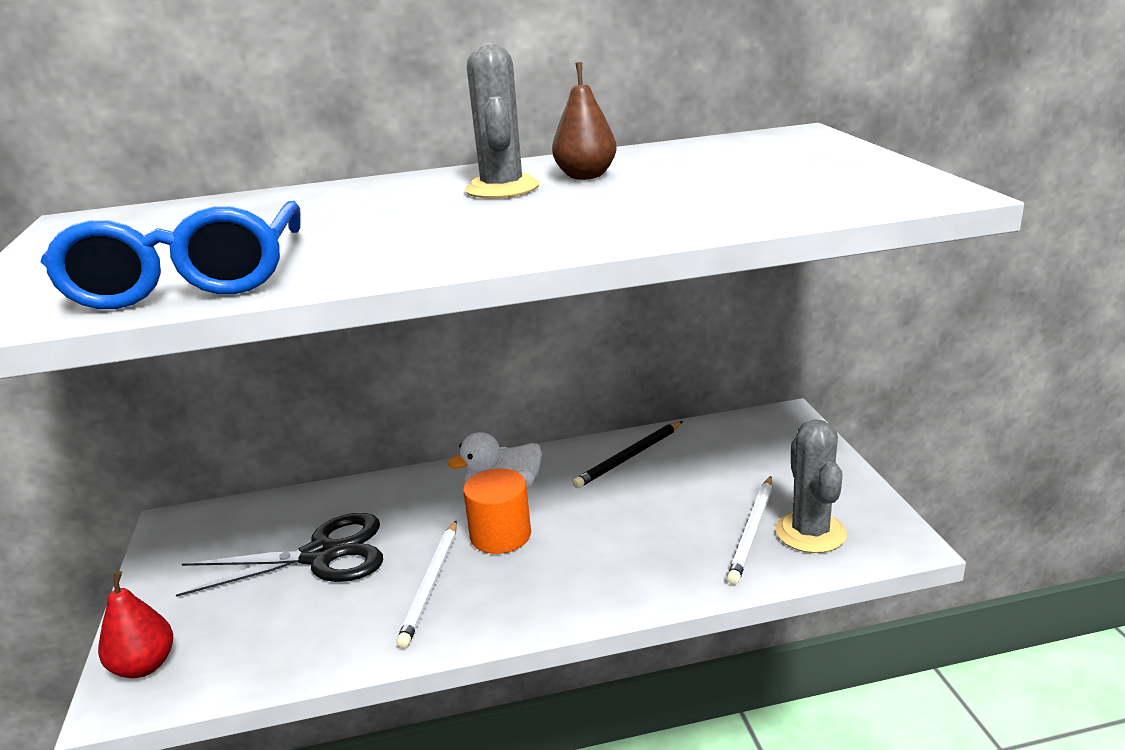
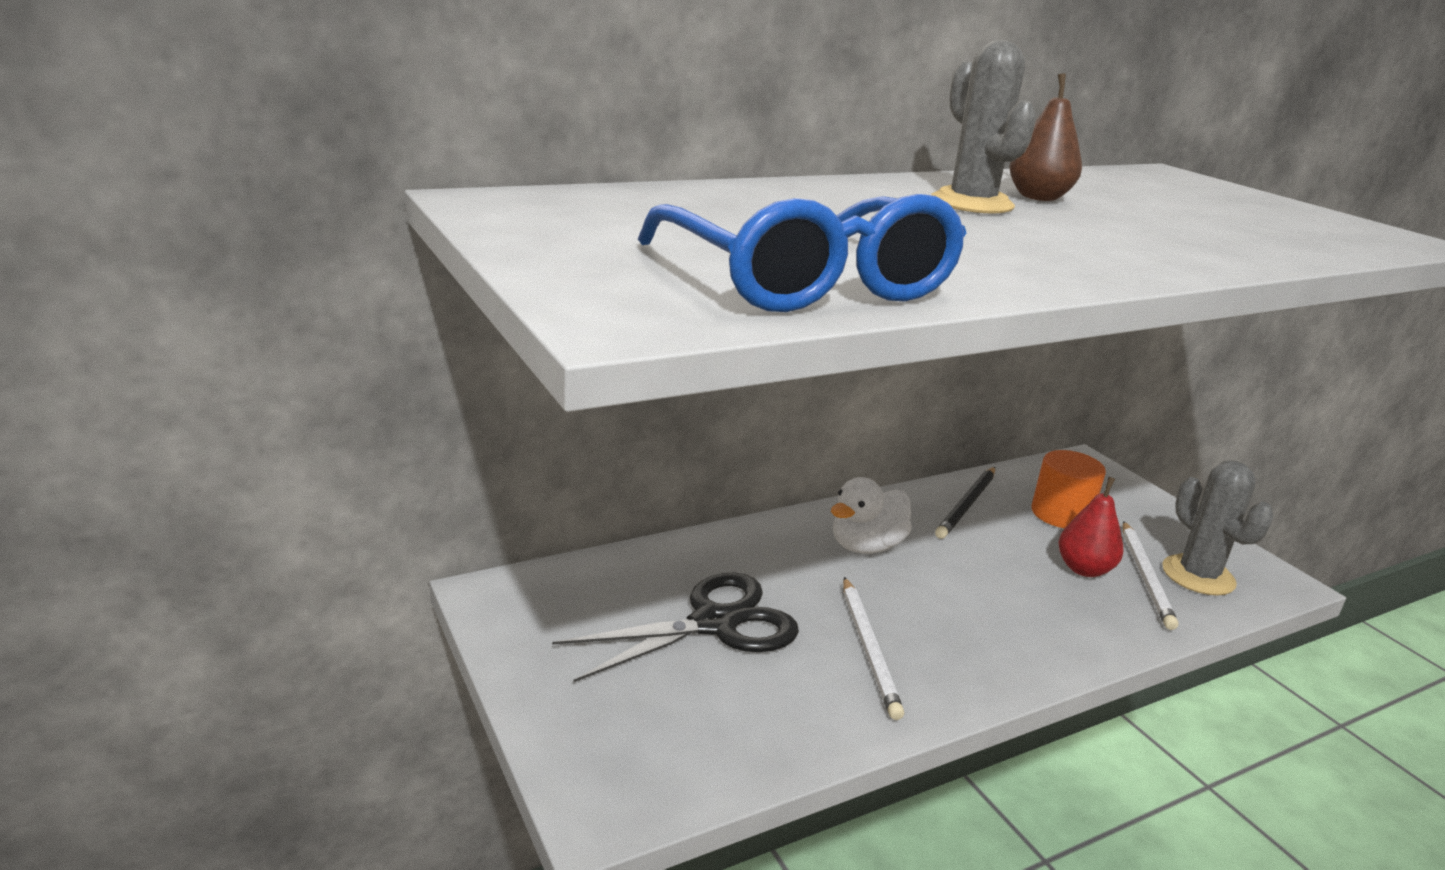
camera: 20 degrees left, 0 degrees up
red pear [98,571,173,678] -> red pear moved to [1058,477,1123,577]
orange cylinder [463,468,531,554] -> orange cylinder moved to [1032,450,1106,529]

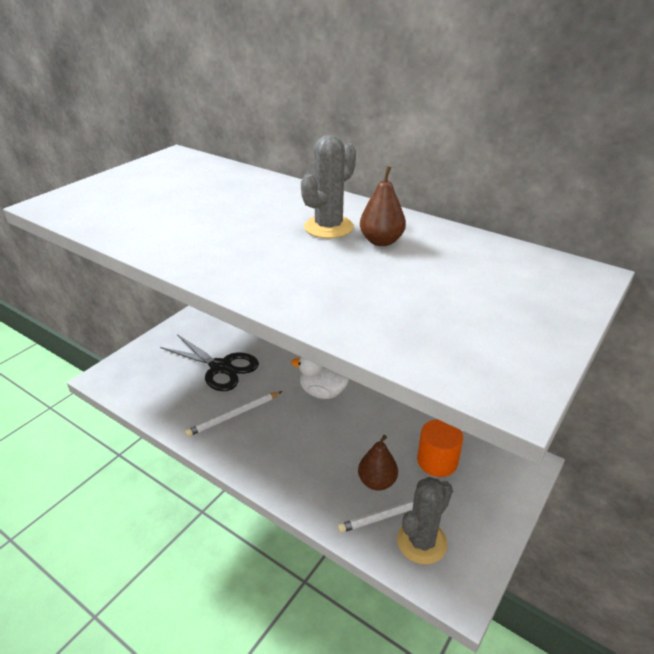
camera: 65 degrees right, 10 degrees up
blue glasses [638,194,966,312] -> none
black pencil [935,467,995,539] -> none
red pear [1058,477,1123,577] -> brown pear [358,435,398,491]

